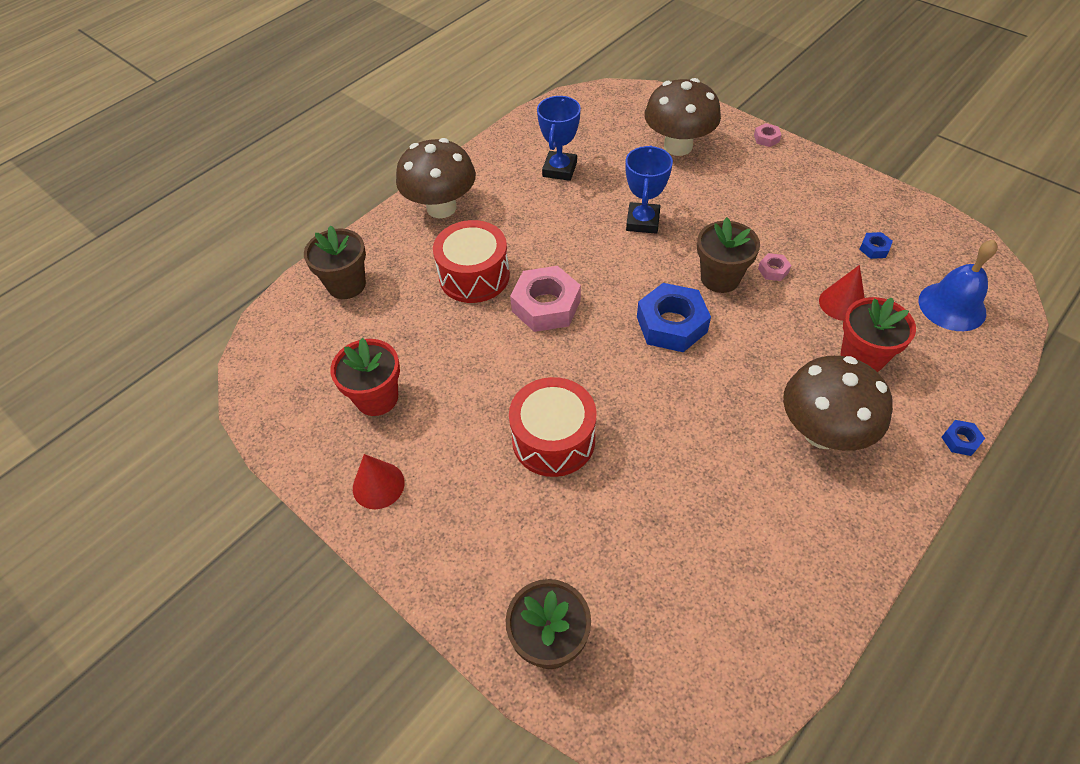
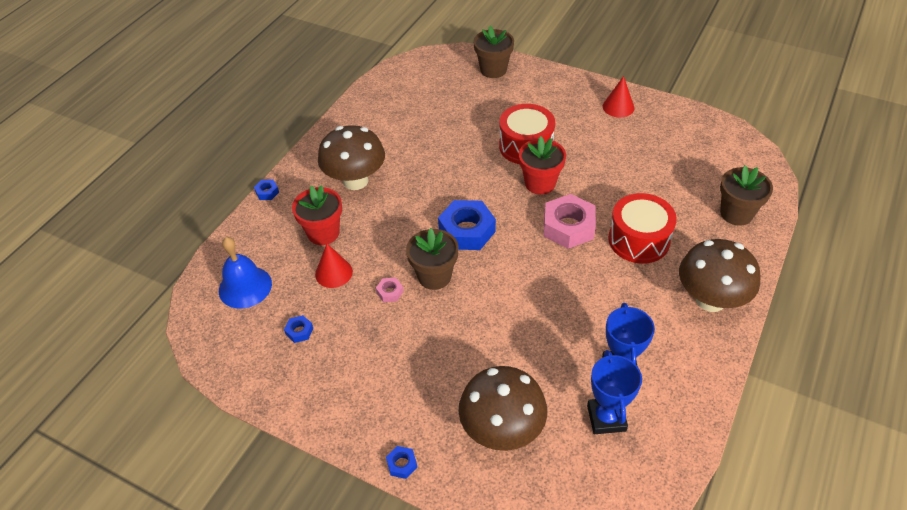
camera: 165 degrees right, 5 degrees down
red flower pot [330,338,400,416] -> red flower pot moved to [519,136,566,194]
blue trophy [625,145,673,234] -> blue trophy moved to [587,350,642,434]
pink nut [754,123,781,147] -> blue nut [386,446,417,479]

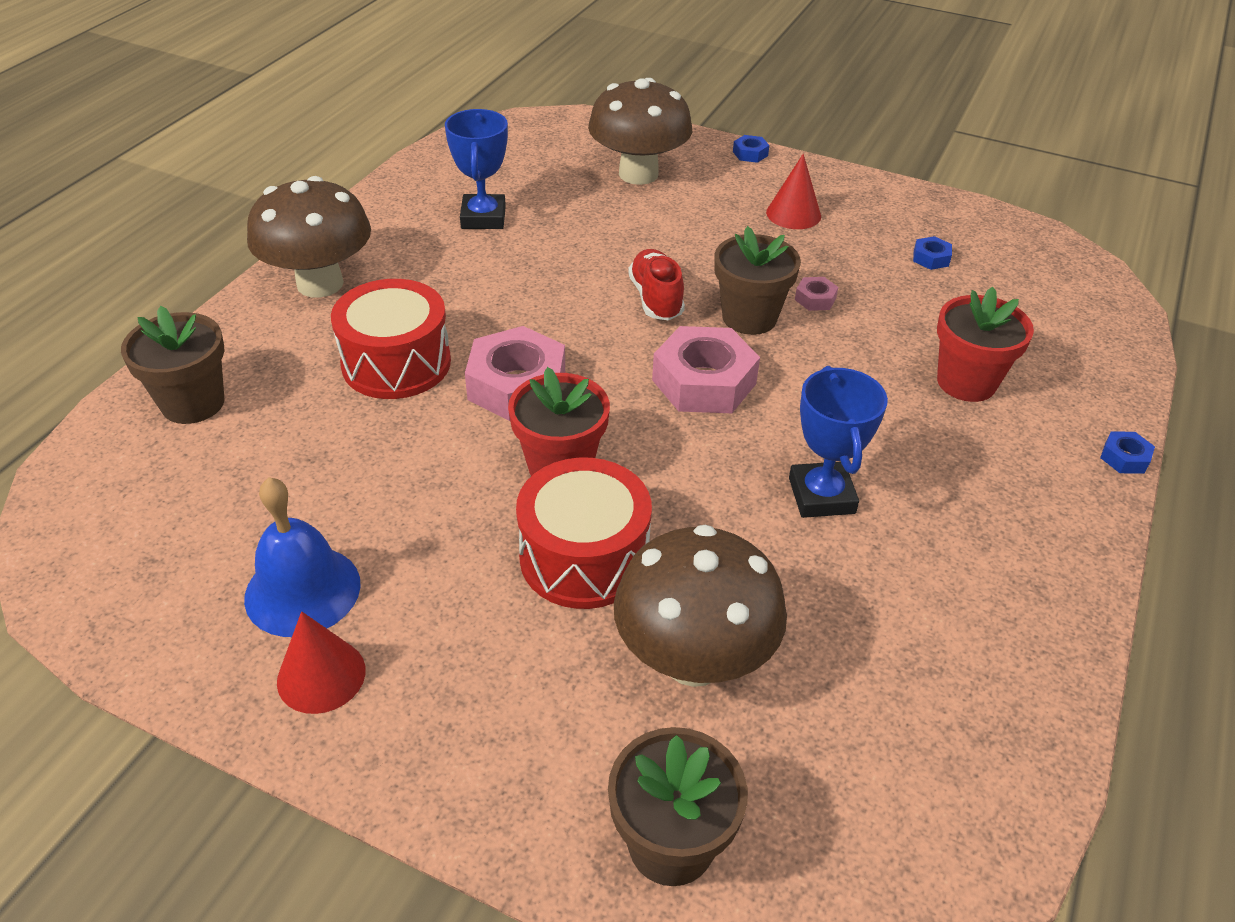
camera: 175 degrees right, 5 degrees down
blue bell [219,237,272,309] -> blue bell moved to [244,477,361,637]
red cone [315,244,353,288] -> red cone moved to [766,154,821,229]
brown mushroom [318,125,385,190] -> brown mushroom moved to [614,525,787,687]
blue nut [438,200,496,250] -> pink nut [652,326,760,413]
blue trophy [587,350,642,434] -> blue trophy moved to [789,366,888,518]
none -> red shoe [628,249,685,320]

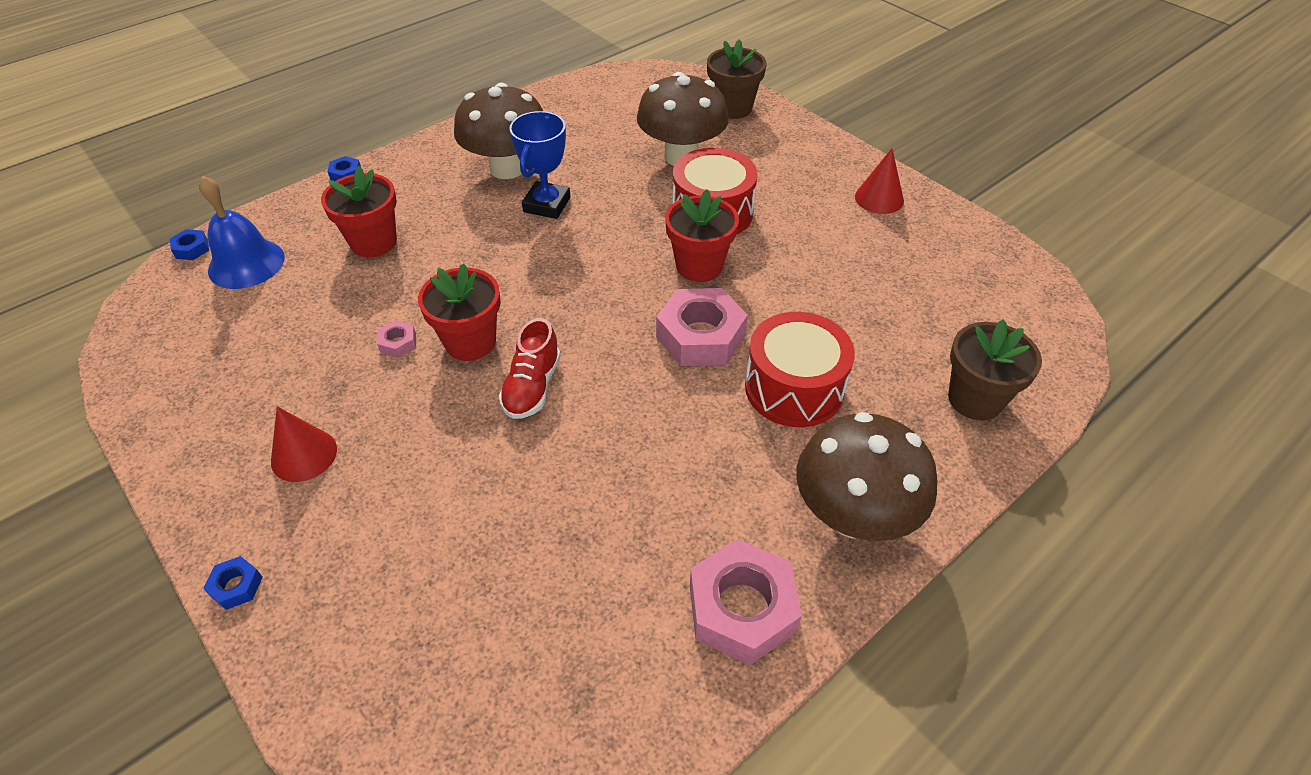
camera: 155 degrees left, 5 degrees up
blue bell [244,477,361,637] -> blue bell moved to [199,176,285,289]
blue trophy [445,109,508,229] -> none
brown mushroom [588,78,692,185] -> brown mushroom moved to [454,83,543,179]
pink nut [652,326,760,413] -> pink nut moved to [690,539,802,665]
brown flower pot [714,226,801,335] -> red flower pot [418,263,501,361]
blue nut [913,236,952,270] -> blue nut moved to [170,229,209,260]

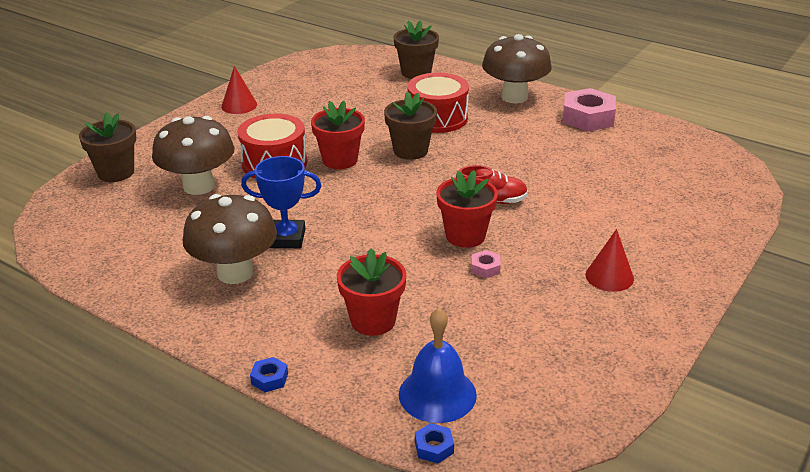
camera: 105 degrees left, 15 degrees down
blue nut [203,556,262,610] -> none
pink nut [656,288,748,366] -> brown flower pot [384,92,437,160]

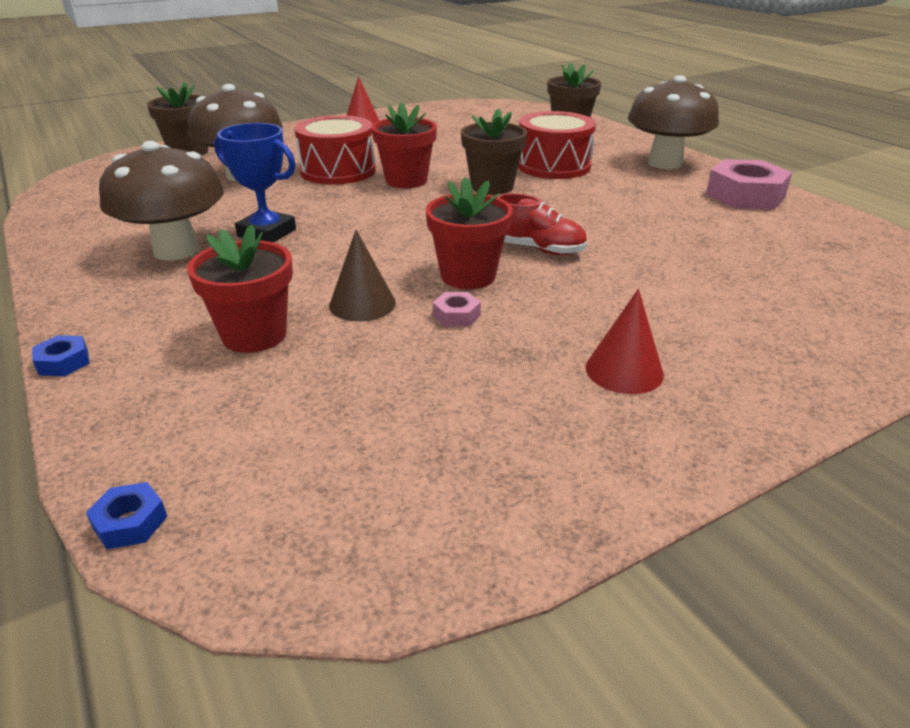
camera: 25 degrees right, 0 degrees up
blue bell [399,308,477,423] -> none
none -> brown cone [329,230,396,321]

